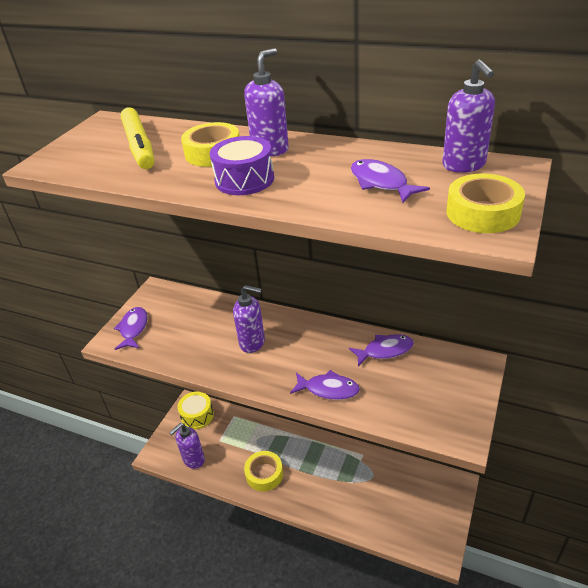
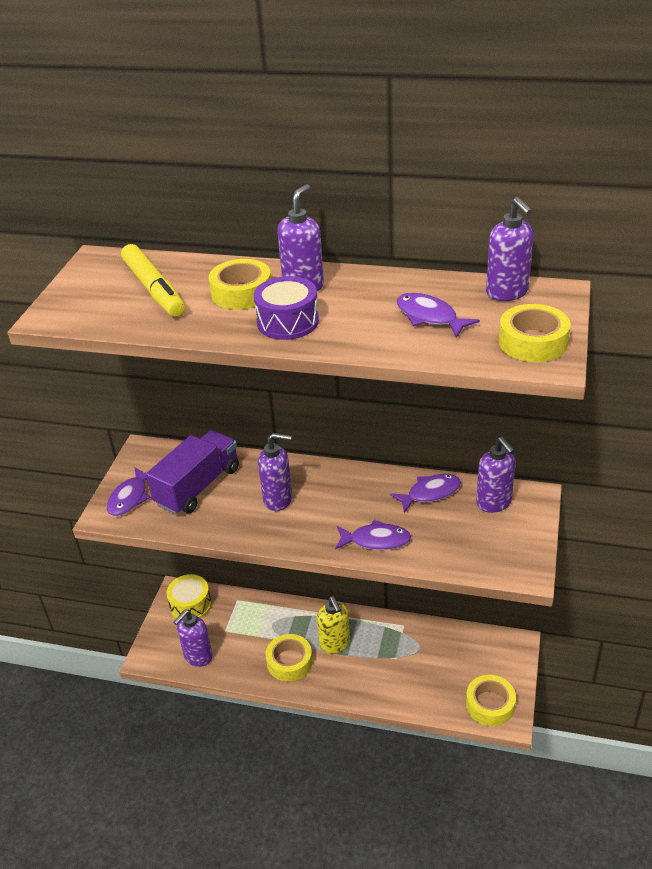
camera: 10 degrees left, 0 degrees up
purple fish [114,307,148,350] -> purple fish turned 150 degrees counterclockwise [107,467,150,516]
none -> purple truck [146,430,239,515]
none -> yellow soap dispenser [317,596,350,654]
none -> yellow tape [466,675,516,726]
none -> purple soap dispenser [476,437,516,513]

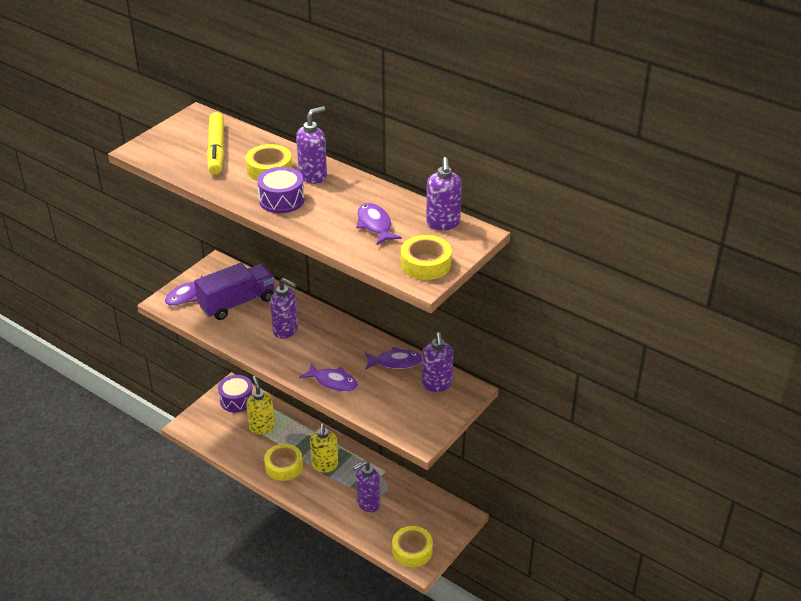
camera: 20 degrees right, 0 degrees up
yellow drum [166,574,211,618] -> purple drum [218,375,253,412]
purple soap dispenser [174,609,213,667] -> purple soap dispenser moved to [353,460,380,513]
none -> yellow soap dispenser [246,376,275,434]

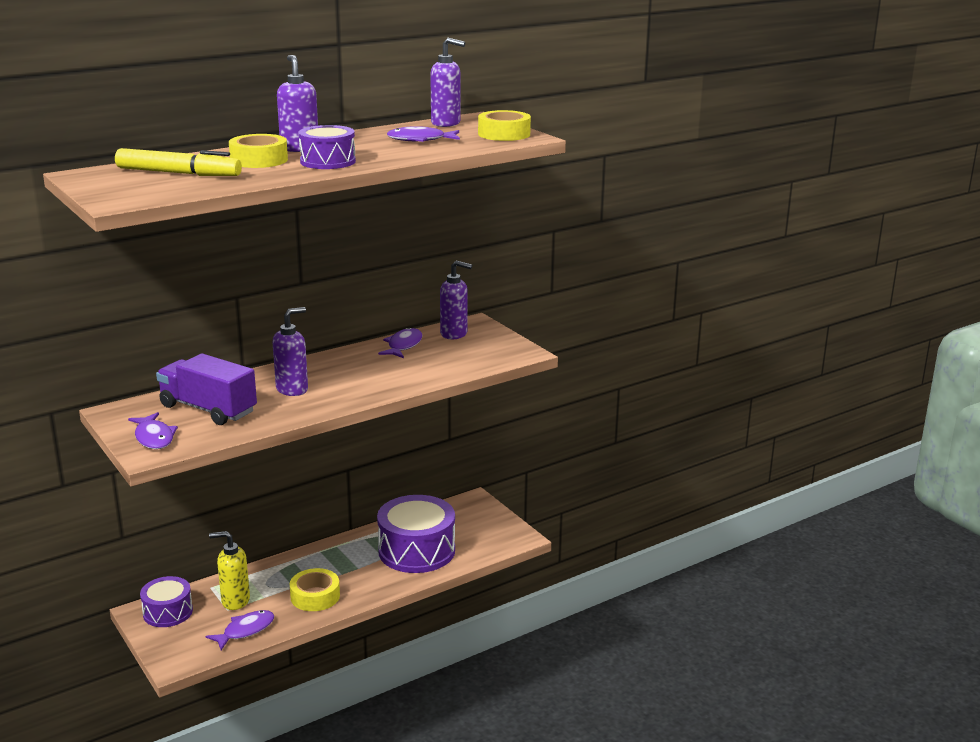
camera: 70 degrees left, 15 degrees down
purple truck [194,263,275,320] -> purple truck turned 45 degrees counterclockwise [156,353,257,425]
purple fish [300,363,358,392] -> purple fish moved to [205,610,274,650]
yellow soap dispenser [310,423,338,473] -> none
purple soap dispenser [353,460,380,513] -> purple drum [377,495,455,573]
yellow tape [392,526,433,567] -> none

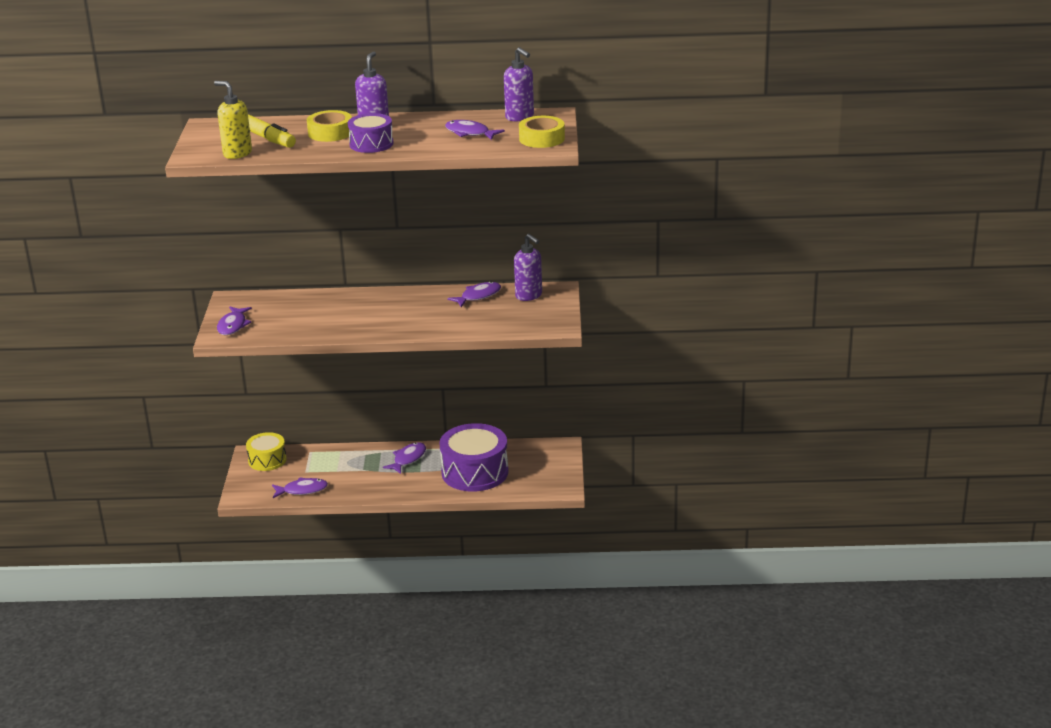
camera: 35 degrees right, 5 degrees up
purple drum [140,576,193,627] -> yellow drum [246,432,287,471]
purple truck [156,353,257,425] -> none
yellow soap dispenser [209,531,250,610] -> yellow soap dispenser moved to [214,81,252,159]
purple soap dispenser [272,307,308,396] -> none
yellow tape [290,568,340,611] -> none
none -> purple fish [383,442,426,474]

